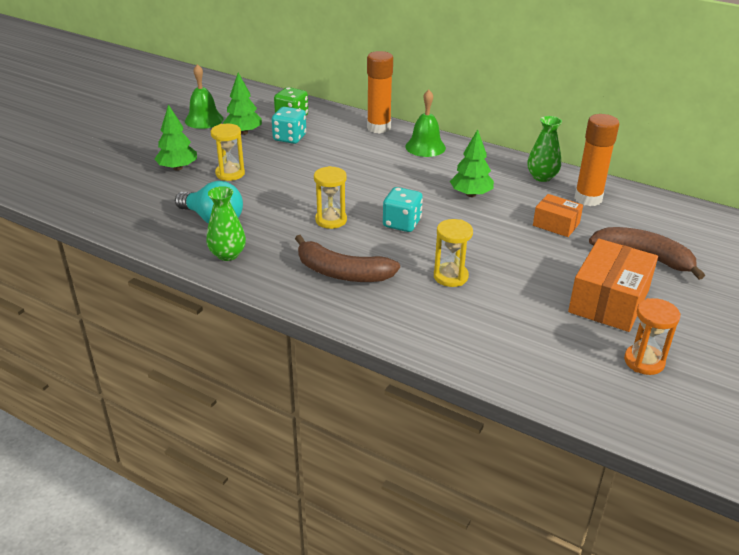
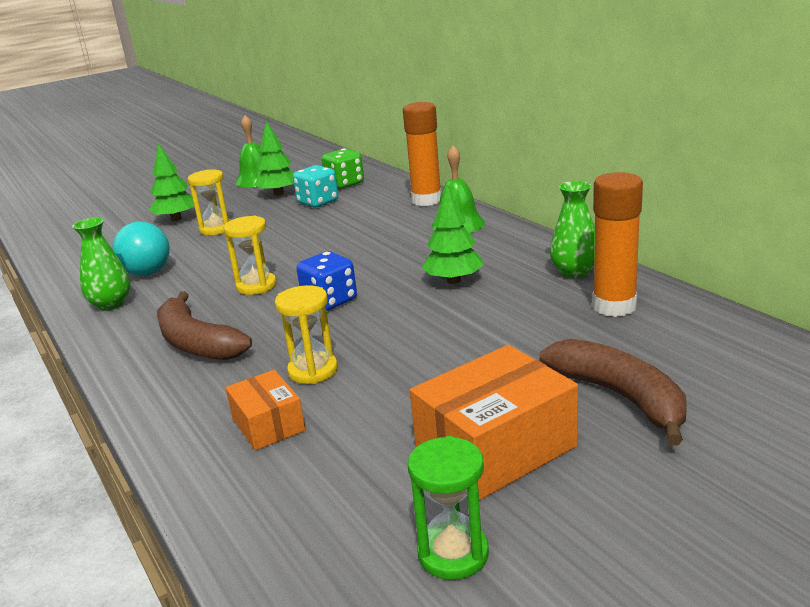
camera: 30 degrees right, 10 degrees down
turquoise dice [383,187,423,232] -> blue dice [297,251,357,311]
orange box [533,194,583,237] -> orange box moved to [225,370,305,450]
orange hourglass [624,298,681,375] -> green hourglass [408,436,489,580]

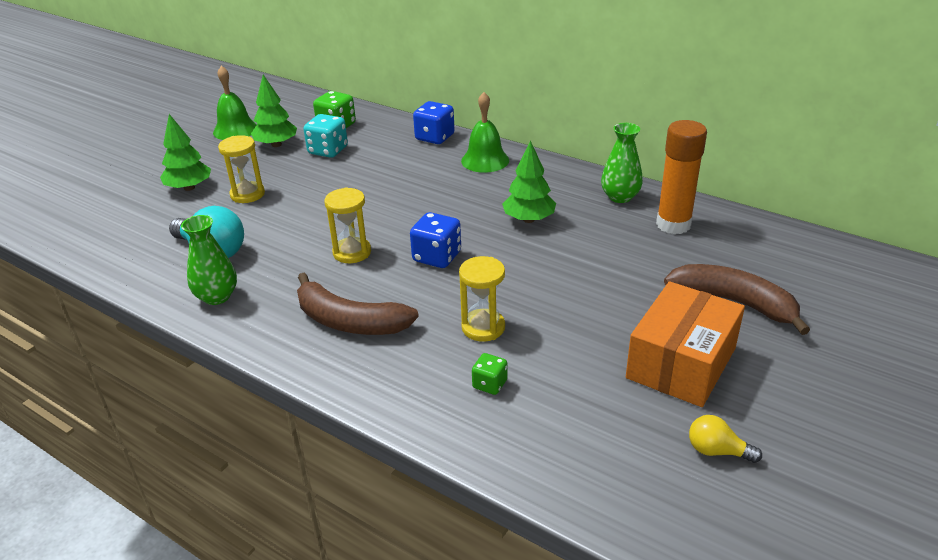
camera: 25 degrees left, 10 degrees up
orange box [225,370,305,450] -> green dice [472,353,507,395]
orange glue stick [403,102,442,206] -> blue dice [413,101,455,144]
green hourglass [408,436,489,580] -> yellow light bulb [689,415,762,463]

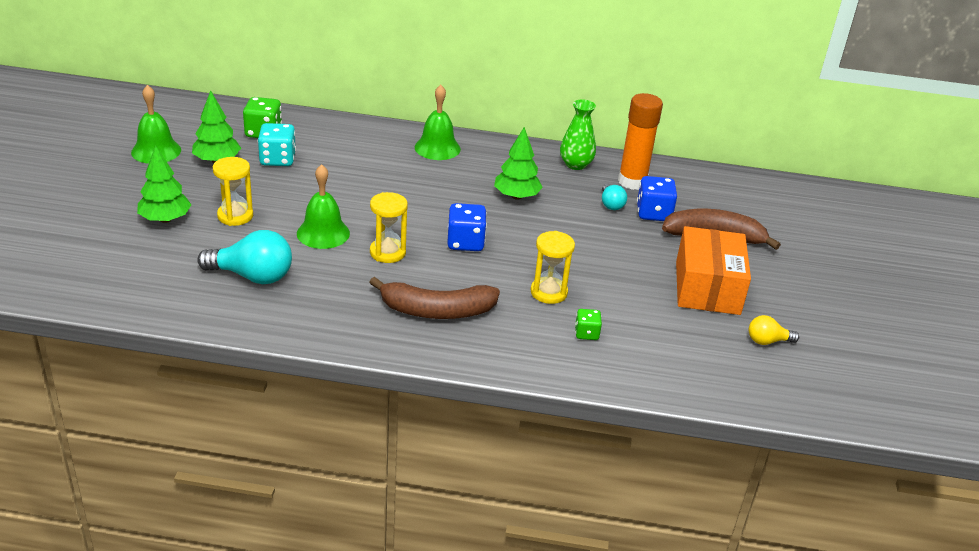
camera: 30 degrees left, 0 degrees up
green vase [181,215,237,305] -> none
blue dice [413,101,455,144] -> blue dice moved to [637,176,677,221]
none -> green bell [297,164,350,249]
none -> turquoise light bulb [602,184,627,210]

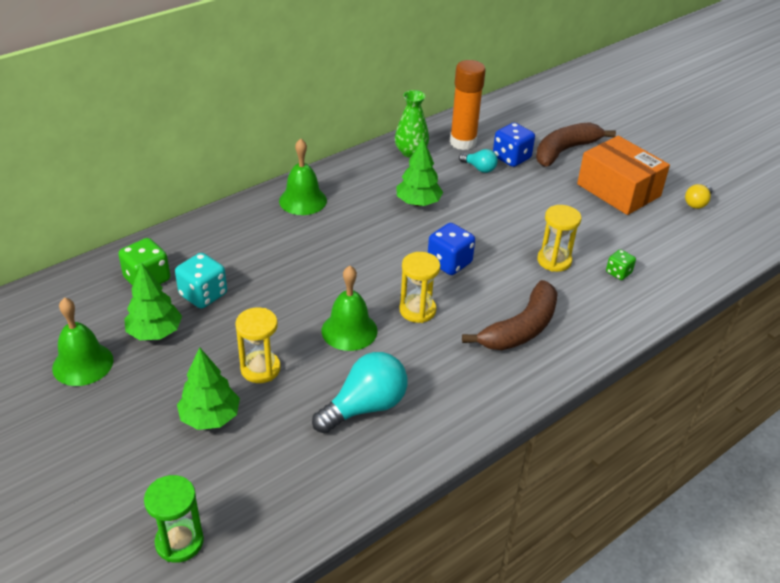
camera: 45 degrees left, 5 degrees up
none -> green hourglass [144,475,204,563]

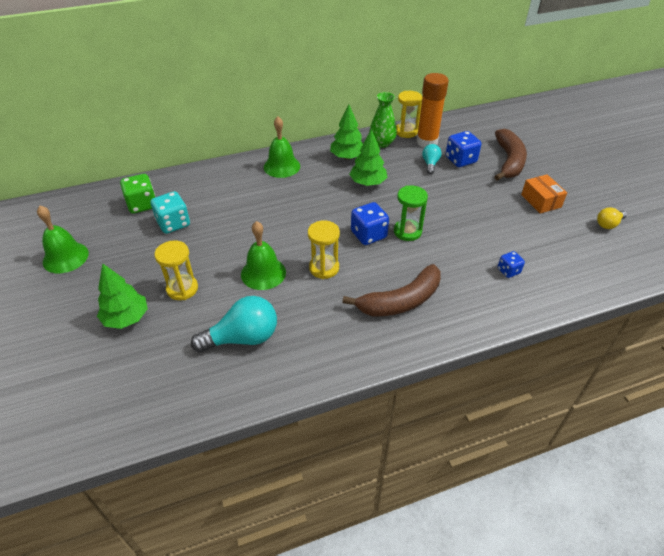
camera: 20 degrees right, 5 degrees up
green tree [124,262,182,340] -> green tree moved to [330,105,363,160]
green hourglass [144,475,204,563] -> green hourglass moved to [394,185,428,241]
turquoise light bulb [459,149,498,173] -> turquoise light bulb turned 135 degrees counterclockwise [422,144,441,174]
brown banana [536,122,616,167] -> brown banana turned 120 degrees clockwise [494,129,527,181]
yellow hourglass [537,205,581,272] -> yellow hourglass moved to [396,91,422,138]
orange box [577,136,670,215] -> orange box [521,174,567,213], size x0.57
green dice [606,249,636,280] -> blue dice [498,251,525,278]

